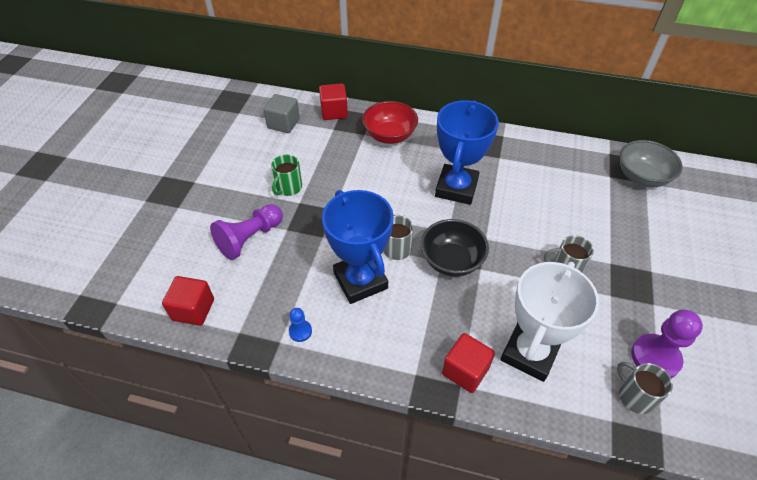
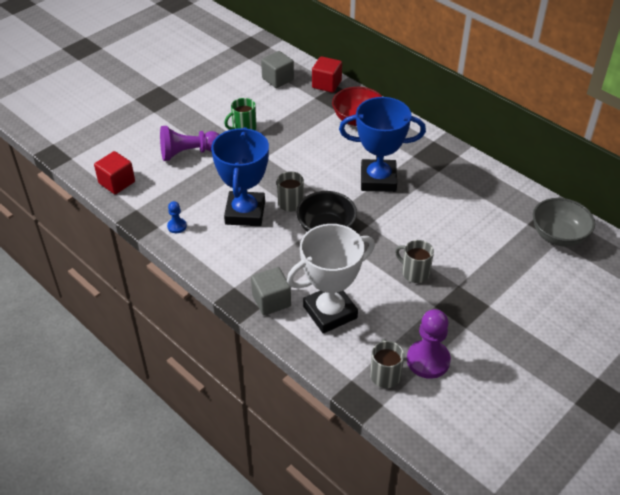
camera: 30 degrees right, 5 degrees down
blue trophy [435,100,499,205] -> blue trophy turned 45 degrees clockwise [339,97,426,192]
red cube [442,333,495,393] -> grey cube [251,267,291,315]

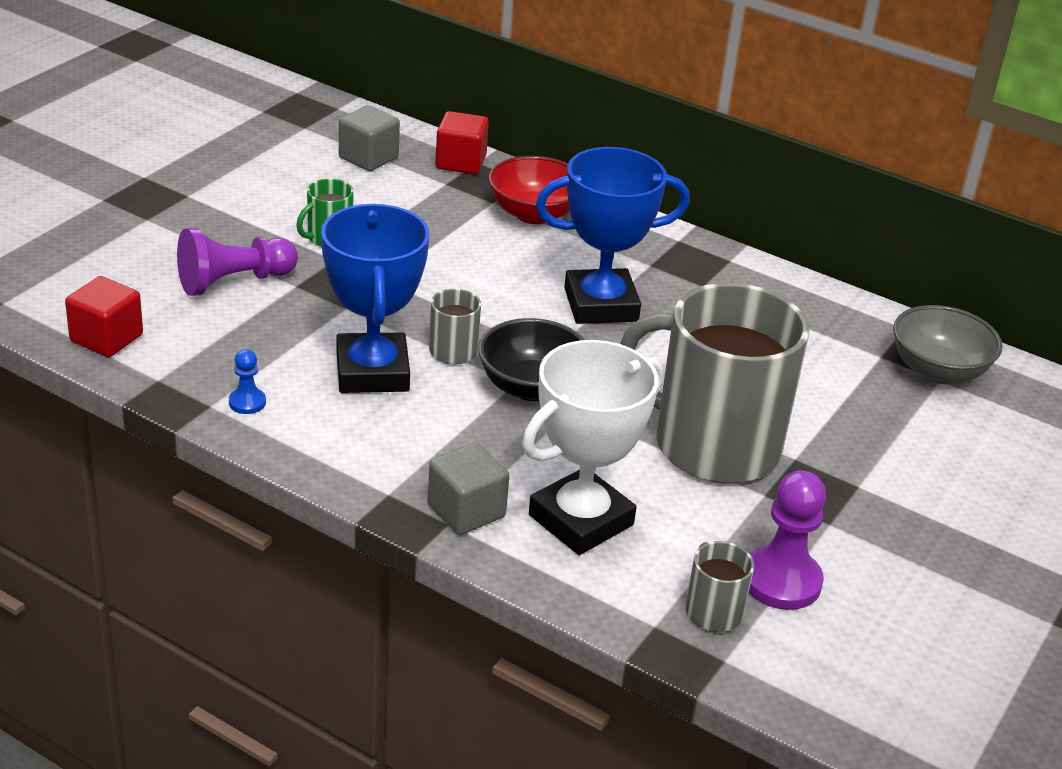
camera: 15 degrees left, 10 degrees down
grey mug [395,240,434,283] -> grey mug [620,283,809,484], size x2.46

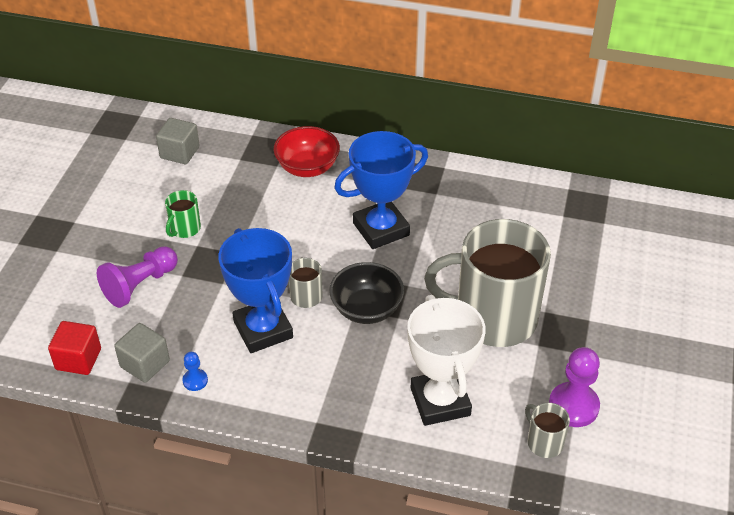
camera: 15 degrees left, 10 degrees up
grey cube [428,443,509,535] -> grey cube moved to [114,323,170,383]
red cube [435,111,489,174] -> none
white trophy [522,340,663,555] -> white trophy turned 45 degrees counterclockwise [407,295,485,426]
grey bowl [893,305,1003,384] -> none

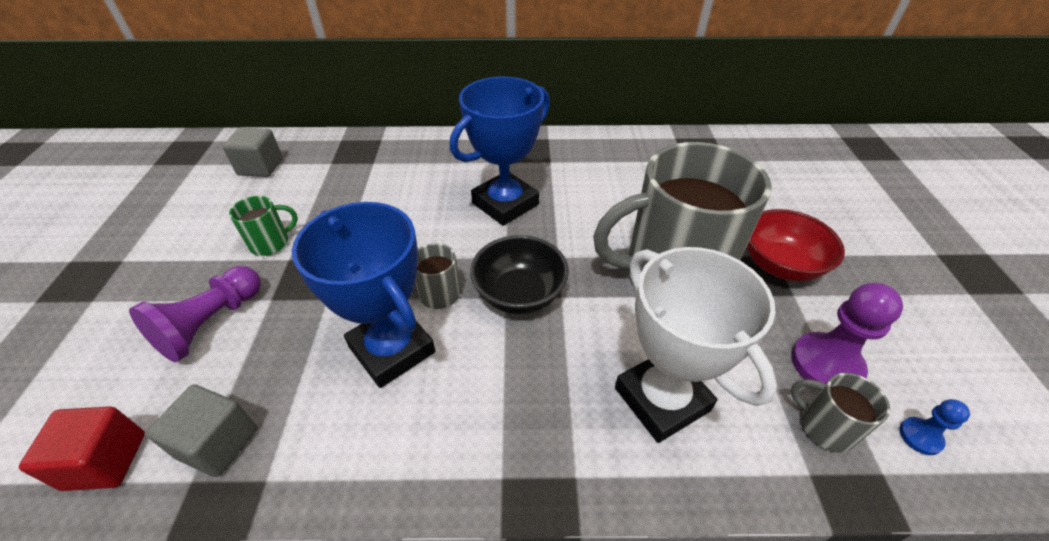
camera: 15 degrees left, 0 degrees up
green mug [165,190,201,238] -> green mug turned 135 degrees counterclockwise [229,196,298,256]
blue pawn [182,352,208,391] -> blue pawn moved to [899,399,970,455]
red bowl [274,126,340,177] -> red bowl moved to [747,209,845,281]

